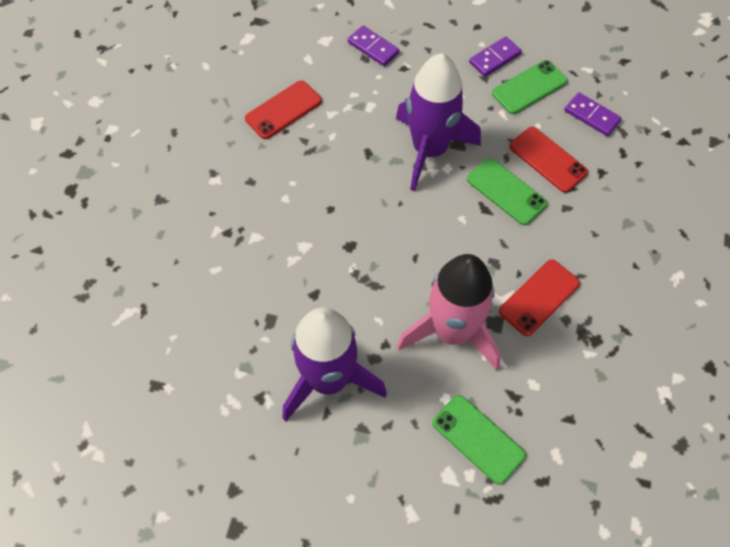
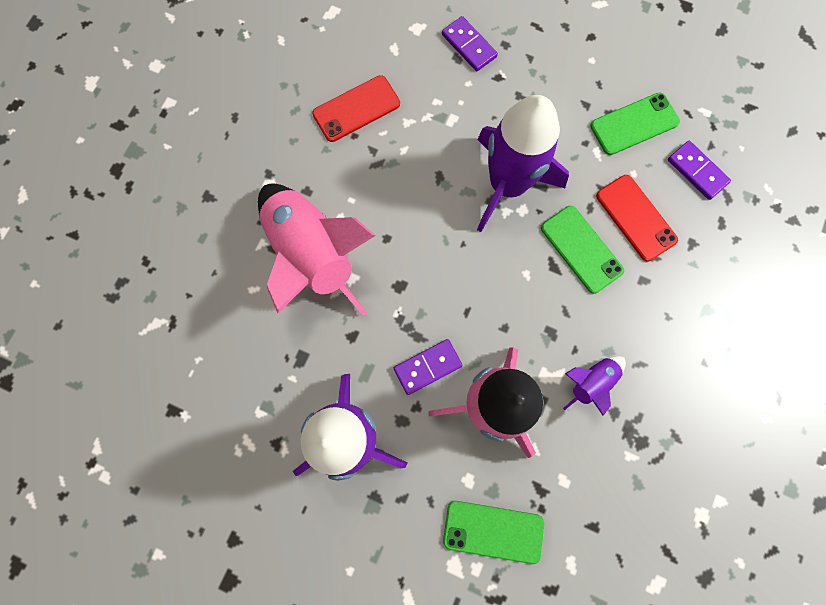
camera: 10 degrees right, 15 degrees up
green phone [432,395,526,485] -> green phone turned 45 degrees counterclockwise [443,501,544,564]
purple domino [469,36,522,77] -> purple domino moved to [394,339,463,395]
red phone [499,260,580,336] -> purple rocket [563,356,626,416]
none -> pink rocket [258,184,376,316]

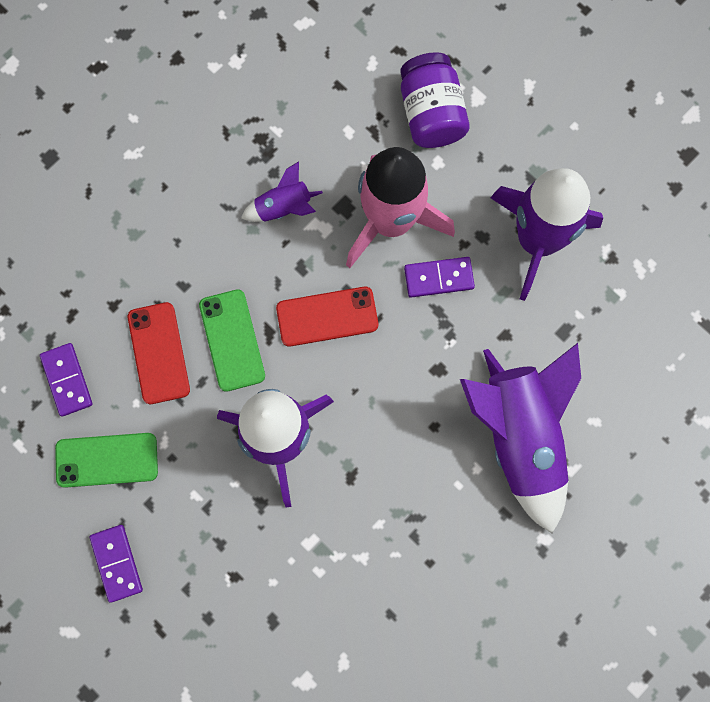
camera: 160 degrees left, 0 degrees up
pink rocket [258,184,376,316] -> purple rocket [460,343,581,533]
red phone [312,75,400,142] -> red phone moved to [276,287,378,347]
purple domino [442,16,498,71] -> purple domino moved to [90,525,143,603]
green phone [443,501,544,564] -> purple jar [400,52,470,148]

